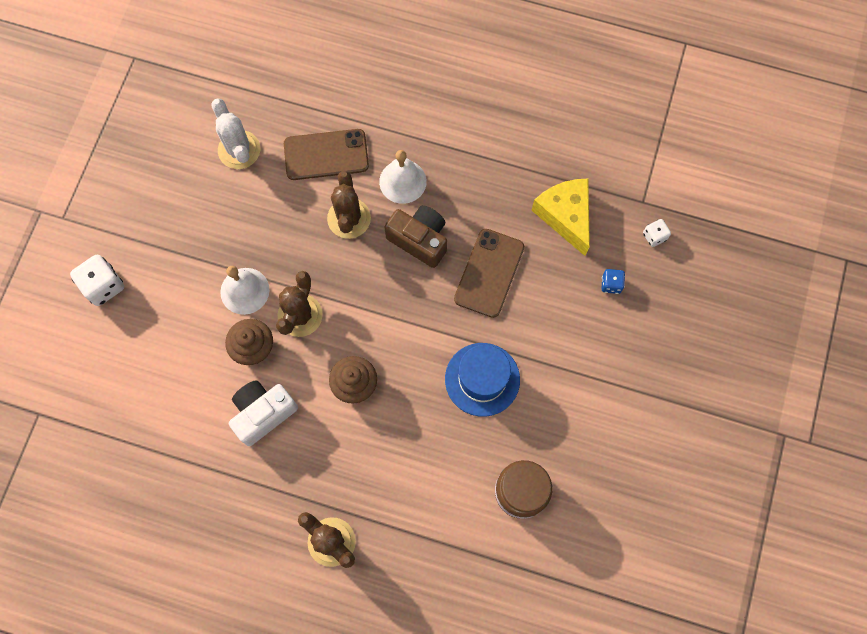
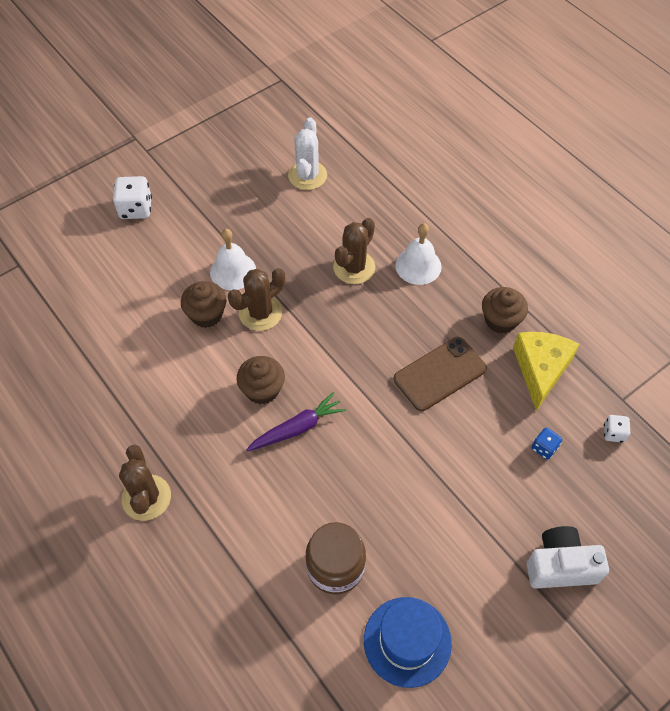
camera: 35 degrees right, 15 degrees down
white camera [229,380,298,446] -> white camera moved to [527,526,609,589]
brown phone [284,129,369,180] -> none
brown camera [384,205,447,268] -> none
blue hat [445,343,520,417] -> blue hat moved to [364,597,452,688]
none -> purple carrot [246,392,346,452]
none -> brown cupcake [482,287,528,334]

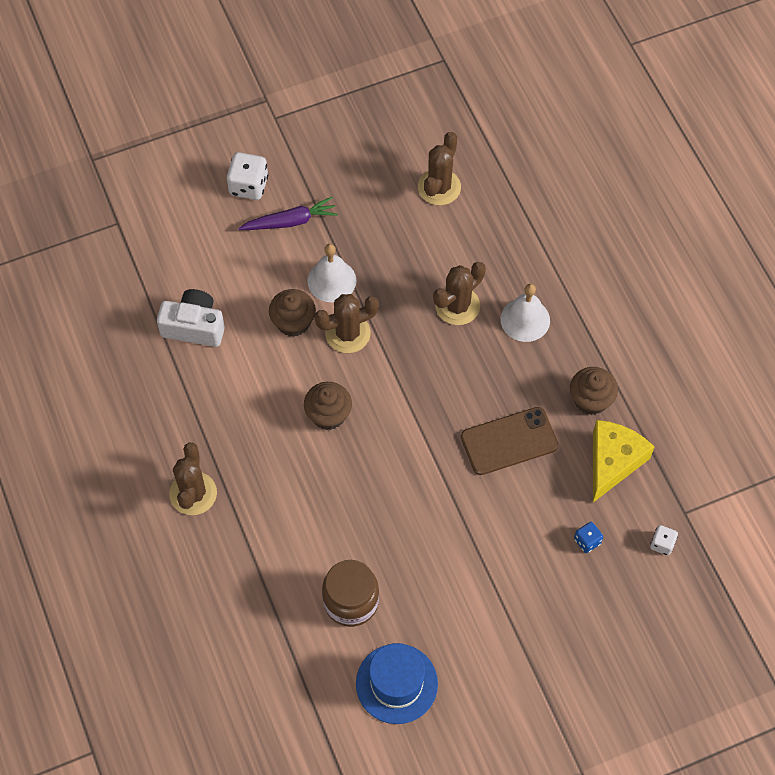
camera: 15 degrees right, 5 degrees up
purple carrot [246,392,346,452] -> purple carrot moved to [238,197,338,230]
white cactus [288,117,327,190] -> brown cactus [418,132,461,205]
white camera [527,526,609,589] -> white camera moved to [157,289,225,347]

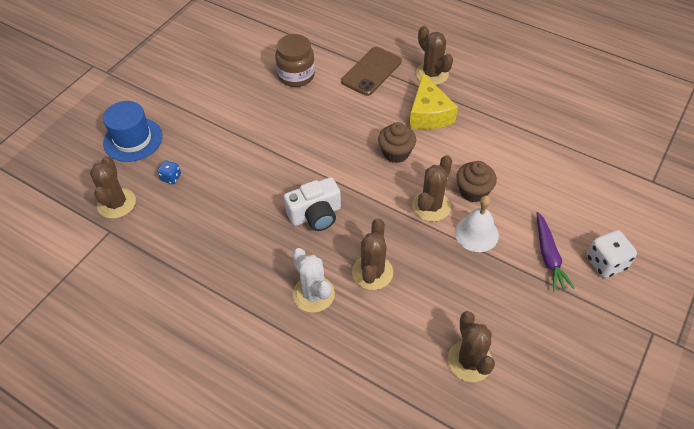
camera: 145 degrees right, 10 degrees down
white camera [157,289,225,347] -> white camera moved to [284,177,341,231]
purple carrot [238,197,338,230] -> purple carrot turned 45 degrees counterclockwise [536,212,575,291]
blue hat [356,643,438,724] -> blue hat moved to [103,101,162,162]
brown phone [461,407,558,475] -> brown phone moved to [341,47,402,96]
white bell [501,284,550,342] -> white cactus [292,248,335,313]
brown cupcake [570,367,618,415] -> none
yellow cheese [593,420,654,502] -> yellow cheese moved to [409,73,458,129]
white dice [650,525,678,555] -> brown cactus [90,156,136,219]

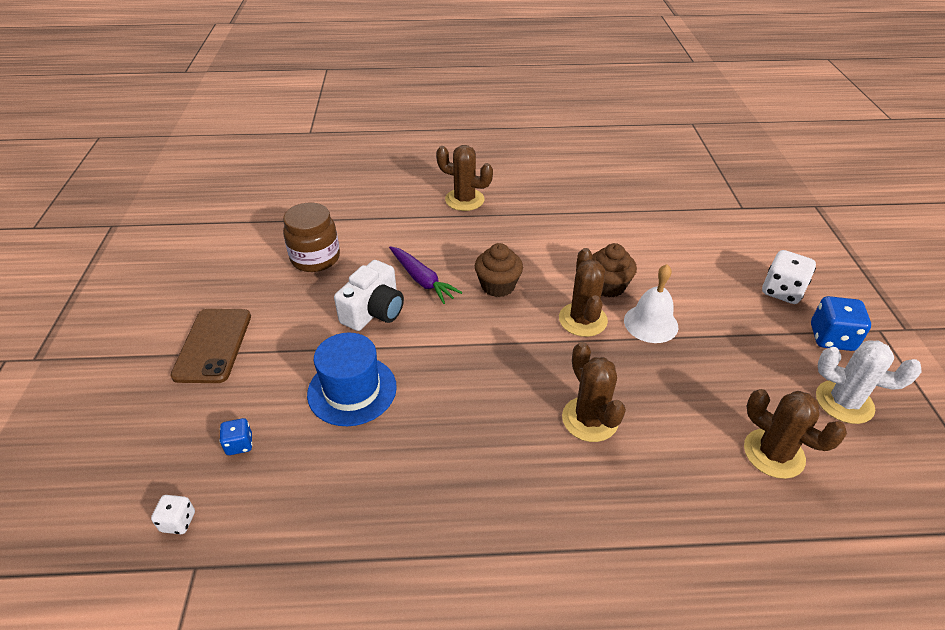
camera: 35 degrees left, 10 degrees down
brown cactus [90,156,136,219] -> white dice [151,495,195,534]
blue hat [103,101,162,162] -> blue hat moved to [307,333,397,426]
white camera [284,177,341,231] -> white camera moved to [334,260,404,331]
white cactus [292,248,335,313] -> white cactus moved to [816,340,921,424]
brown phone [341,47,402,96] -> brown phone moved to [170,309,251,383]
yellow cheese [409,73,458,129] -> none
purple carrot [536,212,575,291] -> purple carrot moved to [389,246,462,304]
none -> blue dice [811,296,871,351]

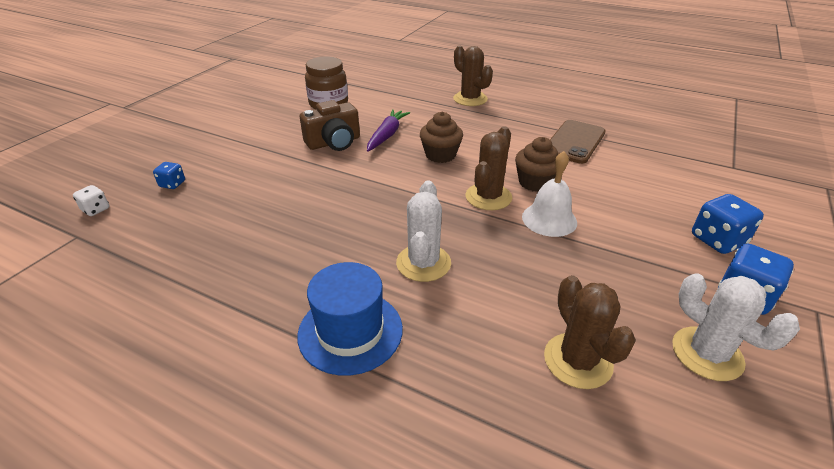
camera: 30 degrees right, 5 degrees down
brown phone [170,309,251,383] -> brown phone moved to [550,120,606,164]
blue hat [307,333,397,426] -> blue hat moved to [297,262,403,376]
white camera [334,260,404,331] -> brown camera [300,100,360,151]
purple carrot [389,246,462,304] -> purple carrot turned 150 degrees counterclockwise [367,109,410,152]
brown cactus [562,342,626,442] -> white cactus [396,180,451,282]
white dice [762,250,816,304] -> blue dice [692,194,764,254]

